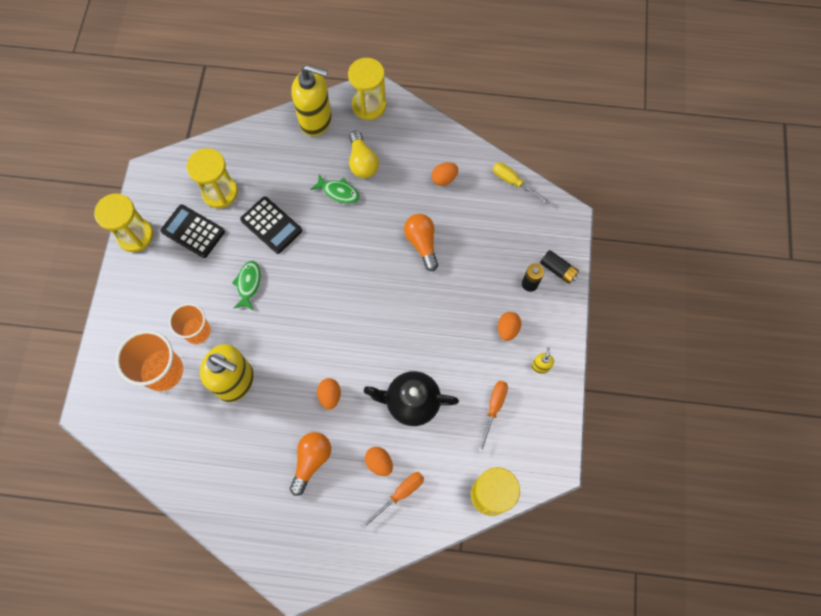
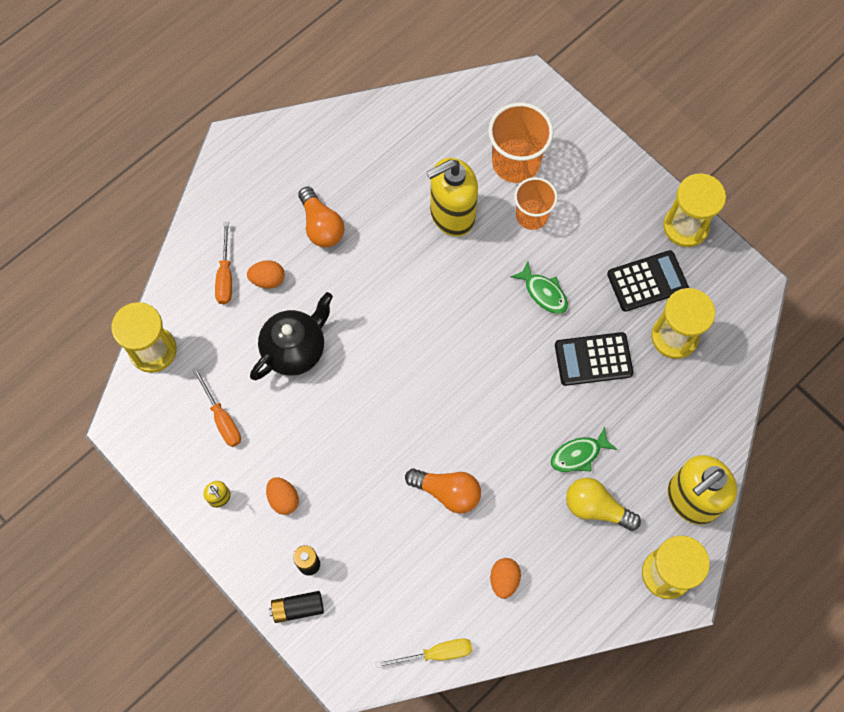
camera: 130 degrees right, 0 degrees up
orange egg [317,378,341,410] -> none

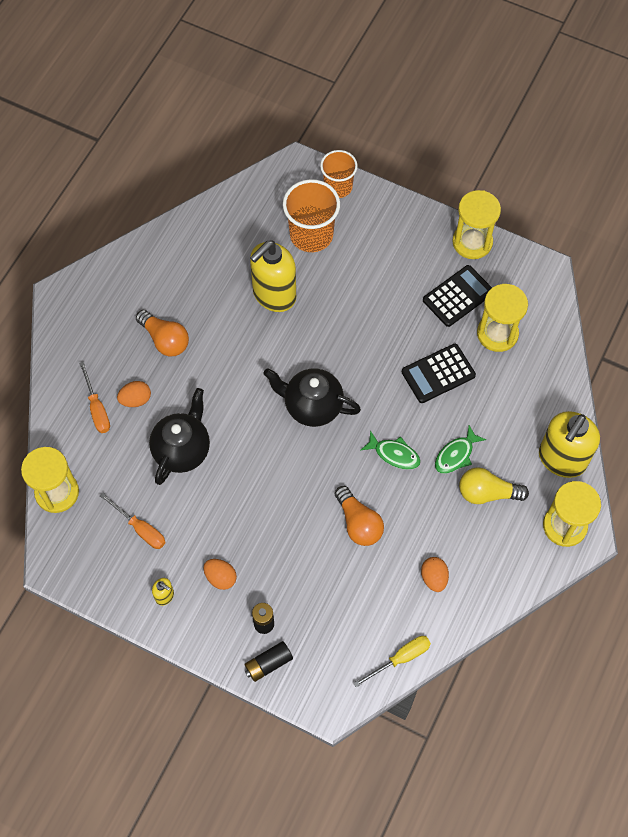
camera: 20 degrees left, 5 degrees down
orange light bulb [405,468,481,513] -> orange light bulb turned 60 degrees clockwise [335,486,384,546]
green fish [510,262,568,314] -> green fish moved to [361,430,421,470]
orange cup [514,177,558,230] -> orange cup moved to [320,150,358,198]
none -> black teapot [264,368,361,427]

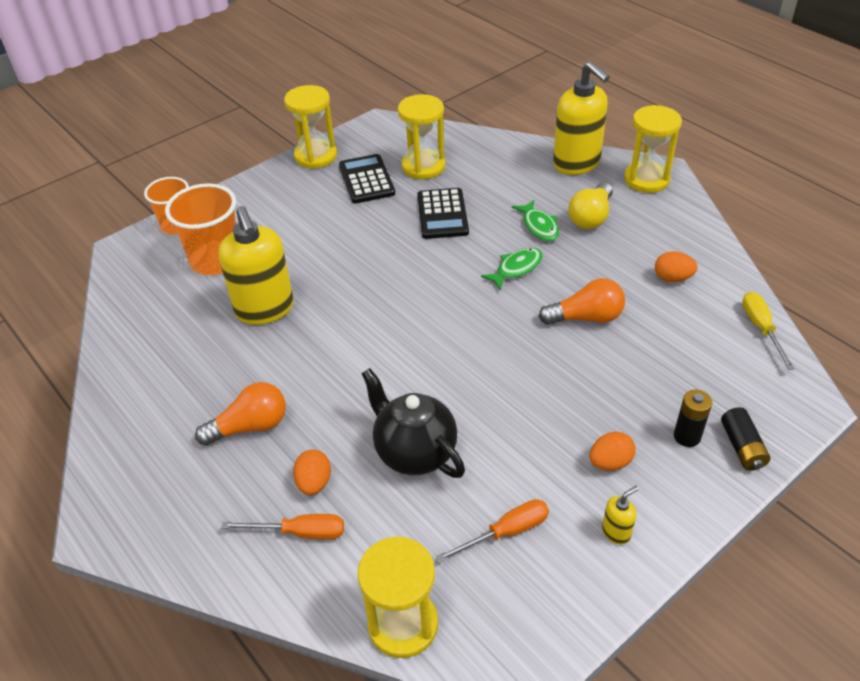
camera: 65 degrees left, 20 degrees down
black teapot [264,368,361,427] -> none

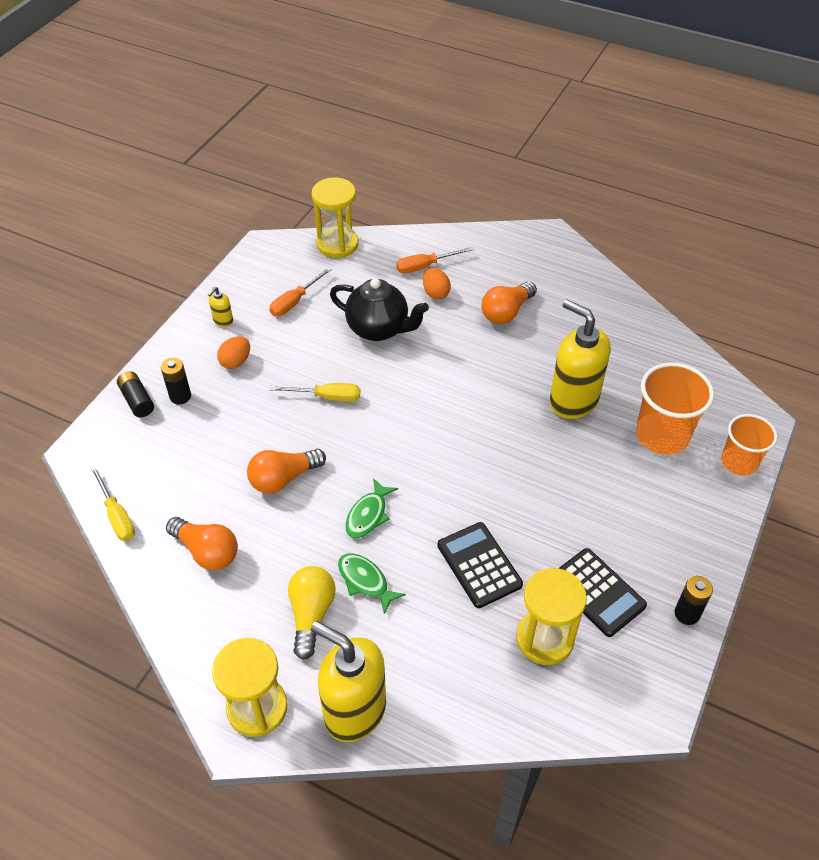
camera: 155 degrees right, 5 degrees up
yellow hourglass [284,85,337,169] -> black battery [675,576,713,625]
orange egg [655,251,698,282] -> orange light bulb [166,517,238,570]
none -> yellow screwdriver [269,383,360,402]

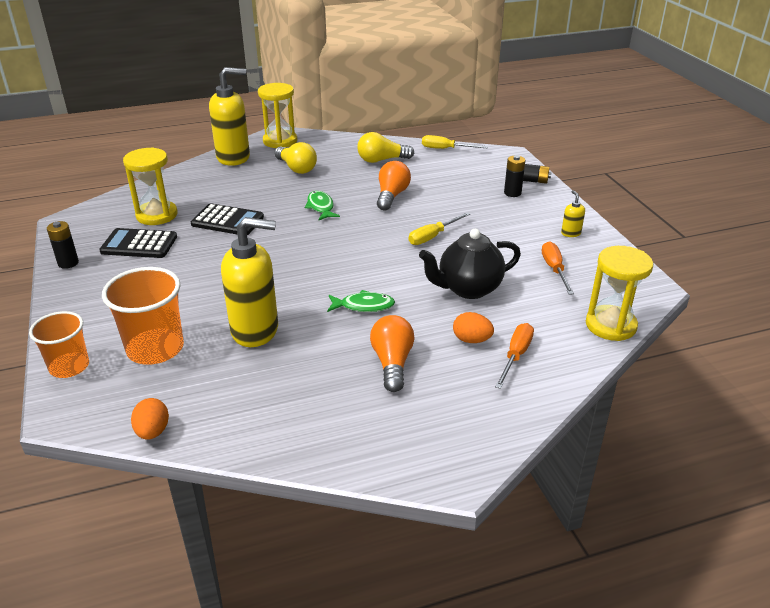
camera: 135 degrees right, 15 degrees down
orange light bulb [166,517,238,570] -> yellow light bulb [357,132,414,163]
orange egg [217,336,250,369] -> orange egg moved to [131,398,169,440]
green fish [338,553,406,614] -> green fish moved to [327,290,395,312]

